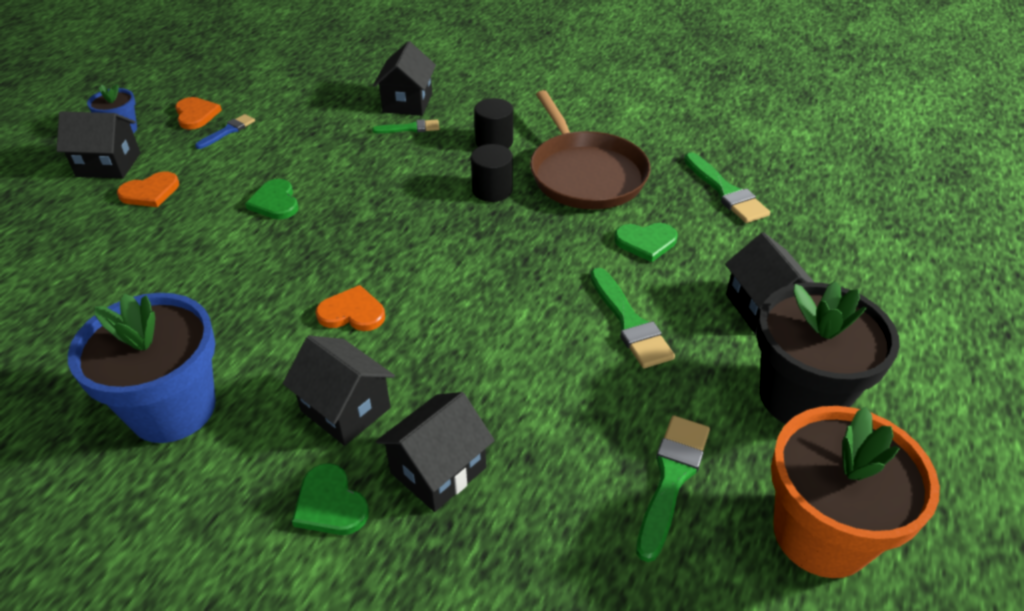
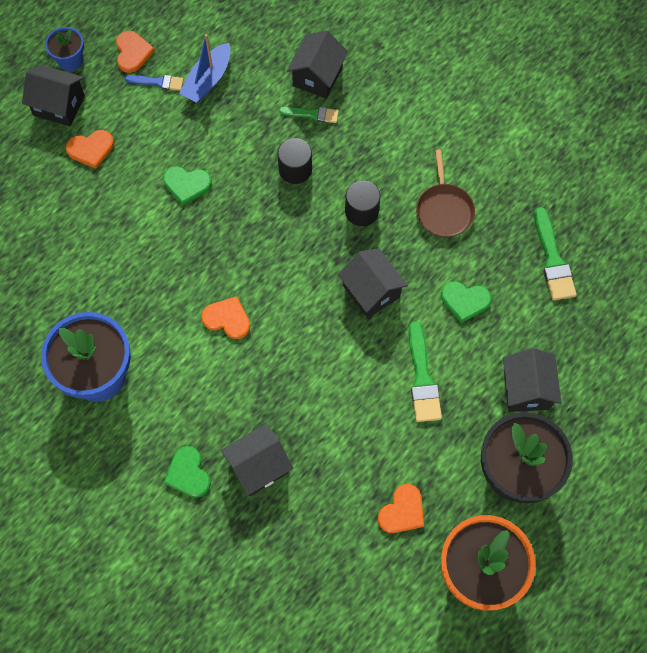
camera: 15 degrees right, 25 degrees up
blue brush [195,114,255,149] -> blue brush turned 45 degrees clockwise [125,75,184,91]
green heart [245,179,298,219] -> green heart turned 75 degrees counterclockwise [163,166,212,205]
black house [283,336,395,446] -> black house moved to [338,248,408,318]
black cylinder [474,98,513,148] -> black cylinder moved to [278,138,312,184]
brown pan [530,90,651,209] -> brown pan [416,150,475,238], size x0.58
green brush [636,415,710,562] -> orange heart [378,484,424,533]
none -> blue boat [179,34,231,103]

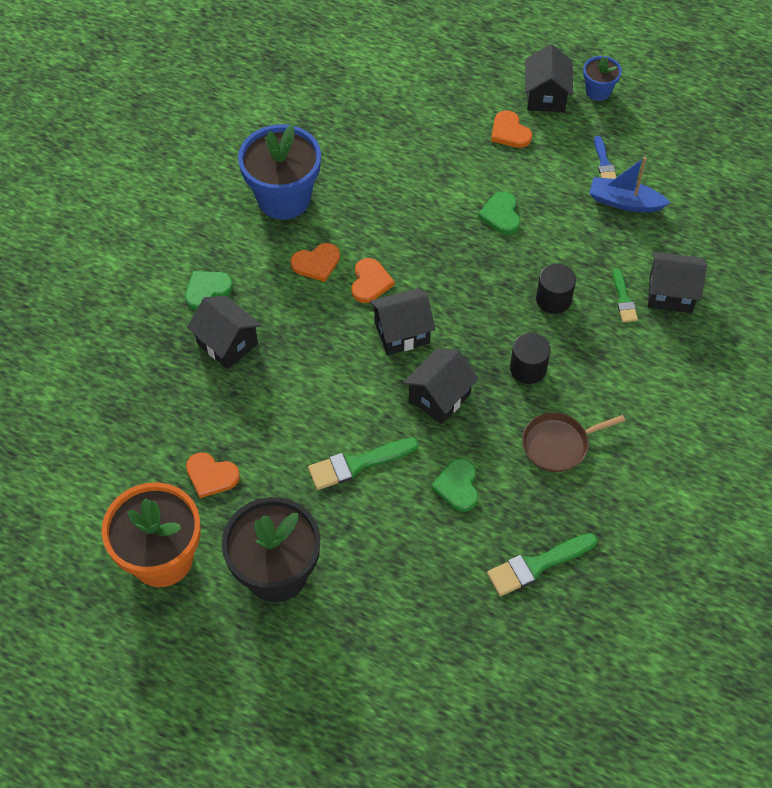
camera: 75 degrees right, 10 degrees down
orange heart [116,31,155,73] -> orange heart moved to [290,243,340,282]
black house [503,348,561,412] -> black house moved to [370,288,435,355]

